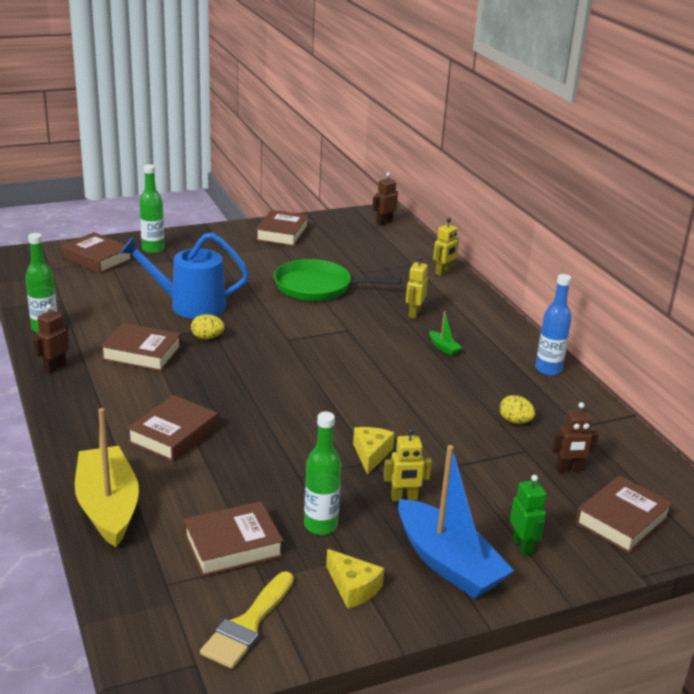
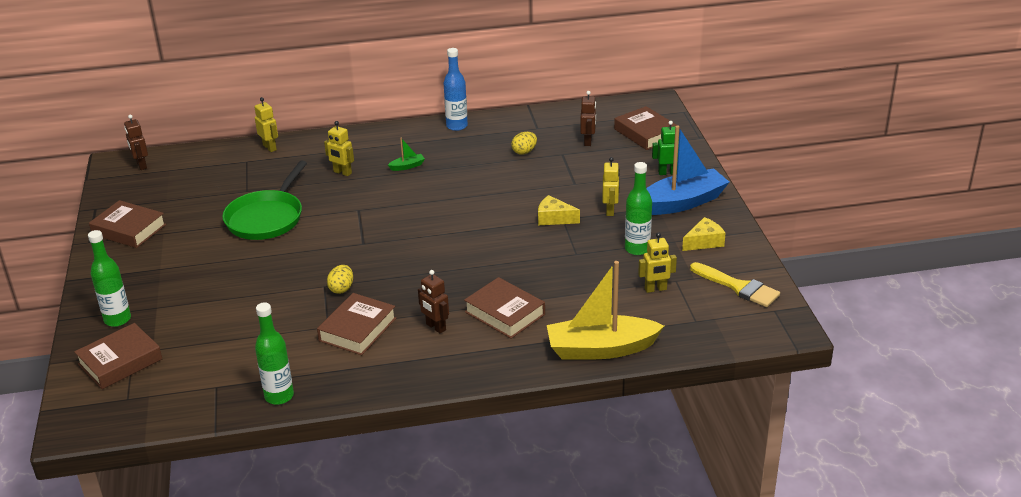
camera: 75 degrees left, 5 degrees up
brown robot [33,304,69,373] -> brown robot moved to [418,270,449,333]
blue watering can [120,232,249,319] -> none
brown book [183,501,283,576] -> yellow robot [638,233,677,293]

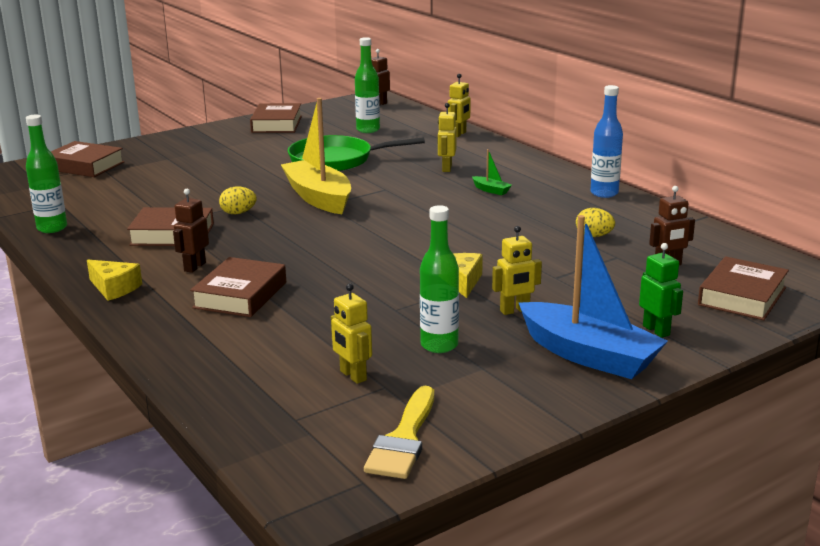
camera: 65 degrees right, 10 degrees down
green bottle [88,230,131,327] -> green bottle moved to [355,37,380,133]
yellow boat [547,261,664,360] -> yellow boat moved to [281,98,351,214]
yellow cheese [682,217,726,251] -> yellow cheese moved to [87,260,142,301]

